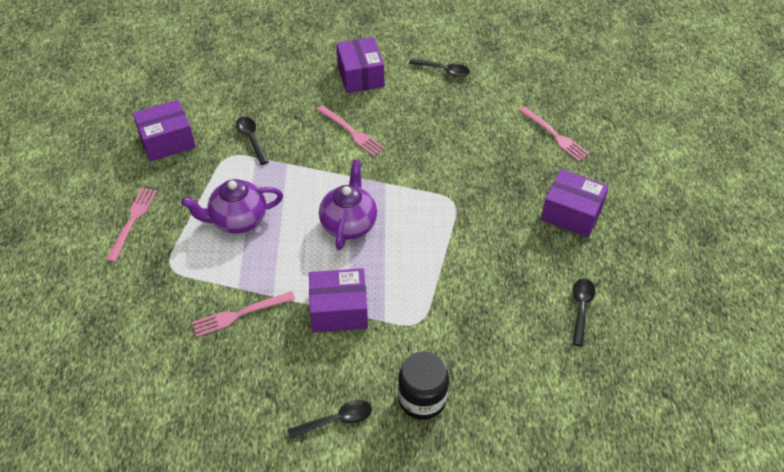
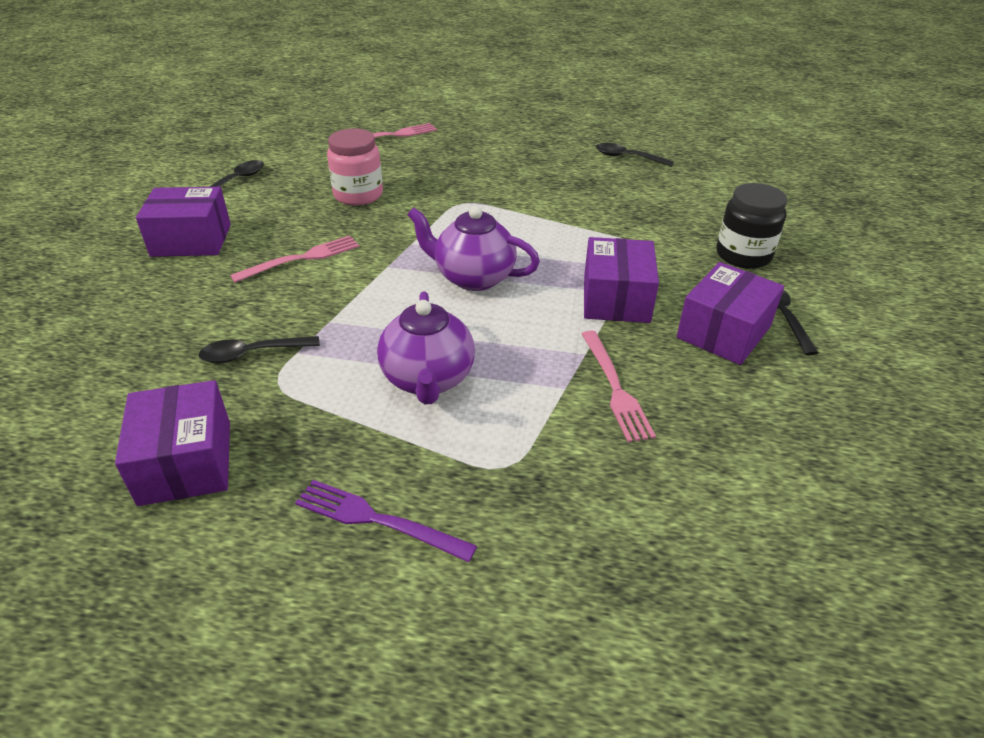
camera: 80 degrees left, 10 degrees down
pink fork [106,188,157,262] -> purple fork [295,480,477,562]
purple box [541,169,609,237] -> purple box moved to [676,262,784,365]
none -> pink jar [327,129,383,205]

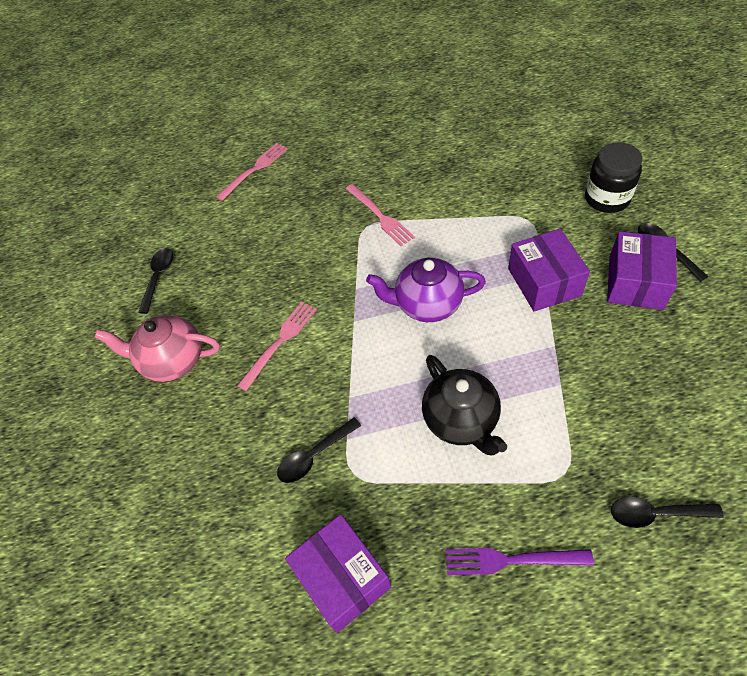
camera: 15 degrees left, 15 degrees up
purple box [136,187,231,257] -> pink teapot [94,315,220,382]
pink jar [327,129,383,205] -> none
purple teapot [377,291,475,404] -> black teapot [422,355,507,455]
pink fork [582,331,656,443] -> pink fork moved to [345,184,415,246]
black spoon [596,143,674,167] -> black spoon moved to [611,497,724,528]

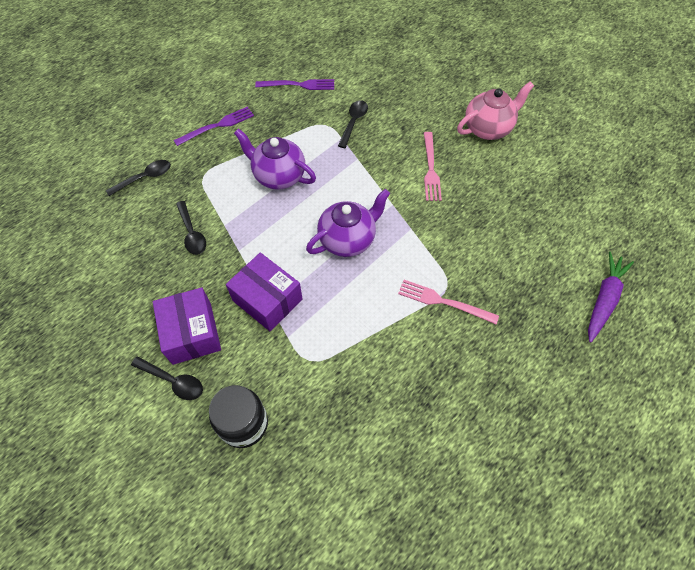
camera: 140 degrees right, 5 degrees up
black spoon [138,248,173,314] -> black spoon moved to [176,201,206,255]
pink fork [216,143,288,201] -> purple carrot [588,252,634,343]
purple box [285,514,391,633] -> purple fork [255,79,334,90]
black teapot [422,355,507,455] -> purple teapot [234,128,316,190]

